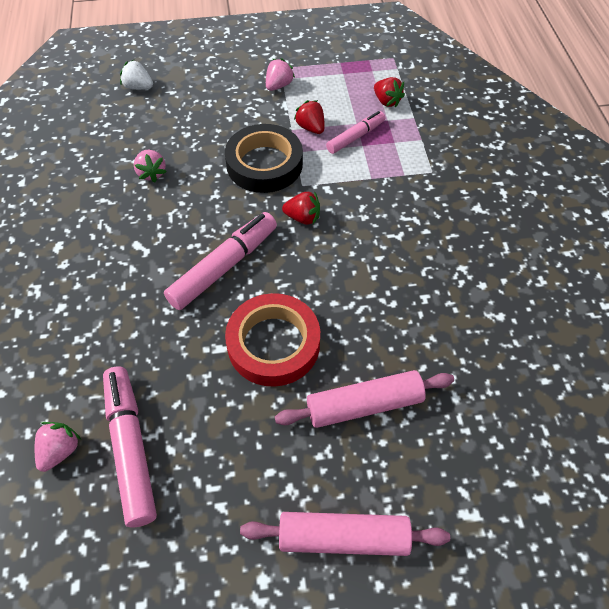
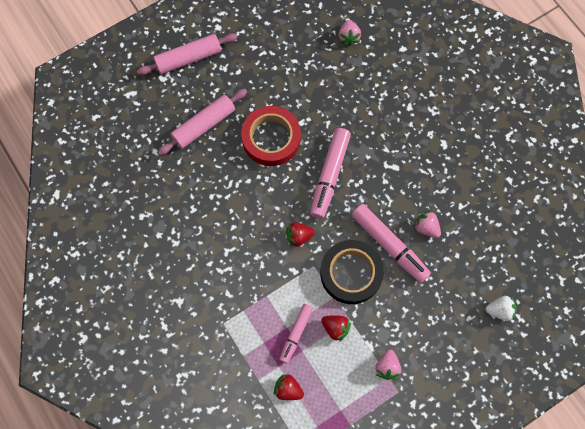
camera: 155 degrees right, 15 degrees up
pink marker [103,366,157,527] -> pink marker moved to [352,204,431,283]

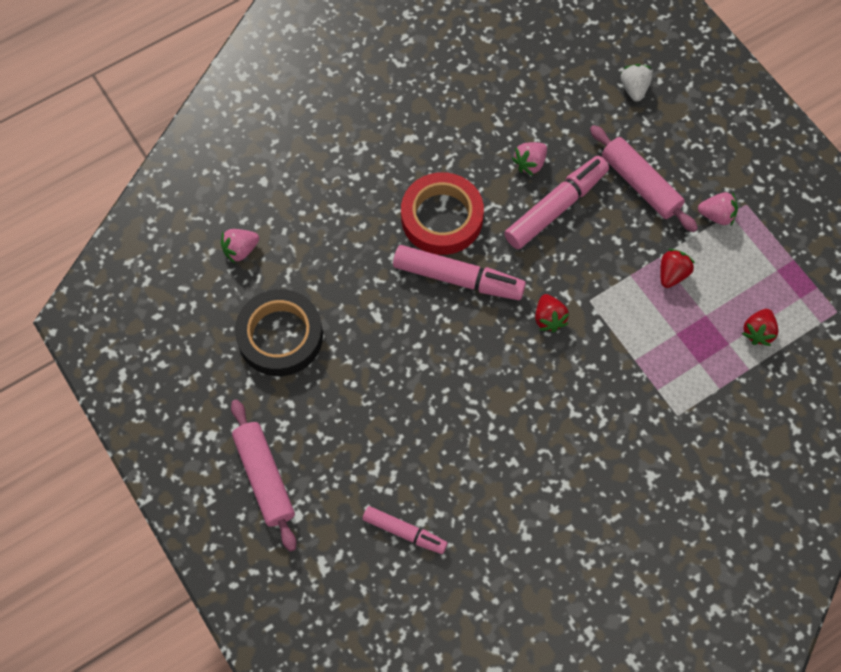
camera: 90 degrees left, 5 degrees down
pink rolling pin [158,89,247,155] -> pink rolling pin moved to [590,125,698,232]
red tape [241,106,301,166] -> red tape moved to [401,172,484,255]
pink marker [279,304,313,363] -> pink marker moved to [362,506,447,554]
black tape [320,240,384,304] -> black tape moved to [235,289,323,376]
pink strawberry [339,20,361,46] -> pink strawberry turned 150 degrees clockwise [221,229,259,263]

